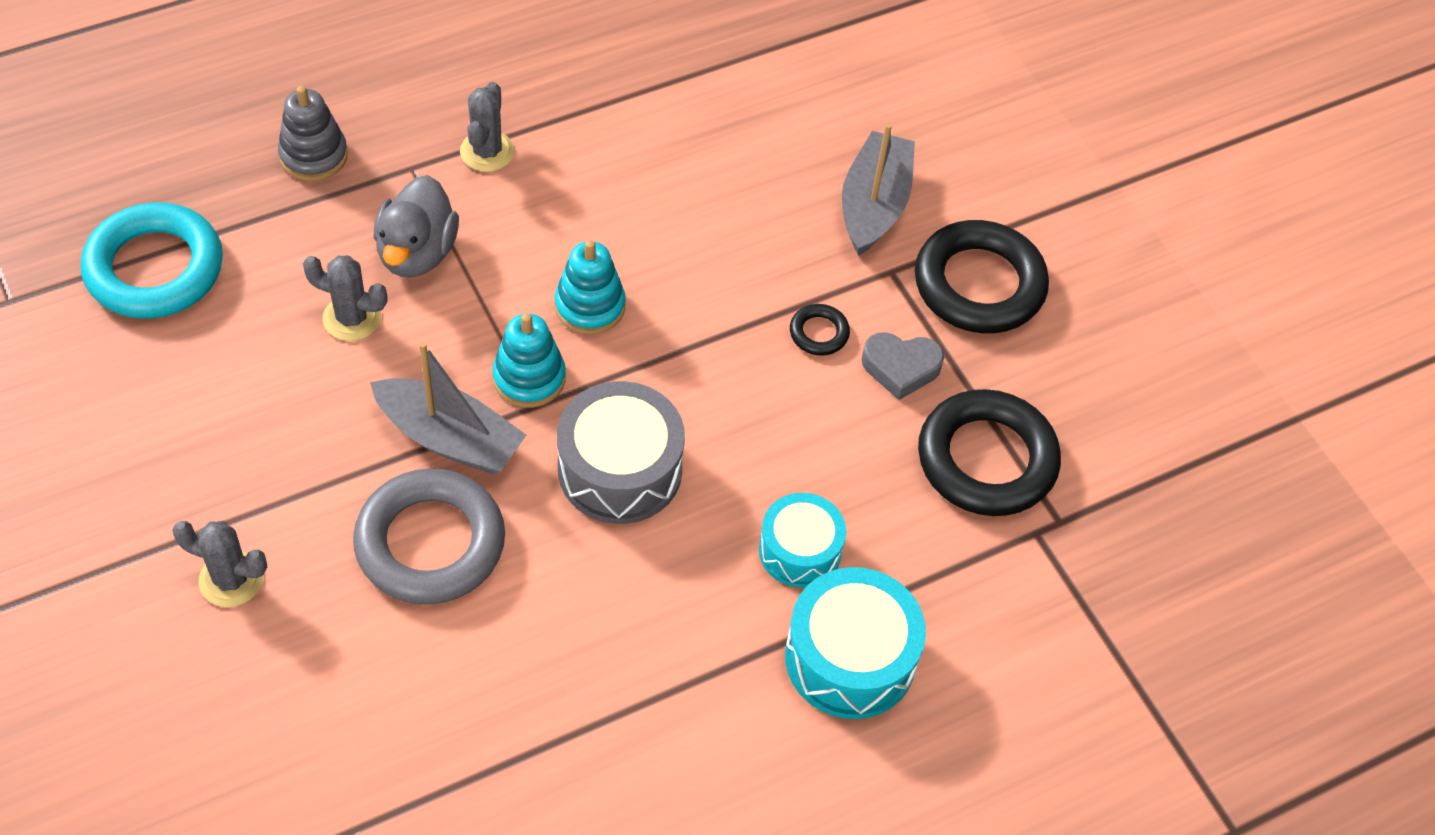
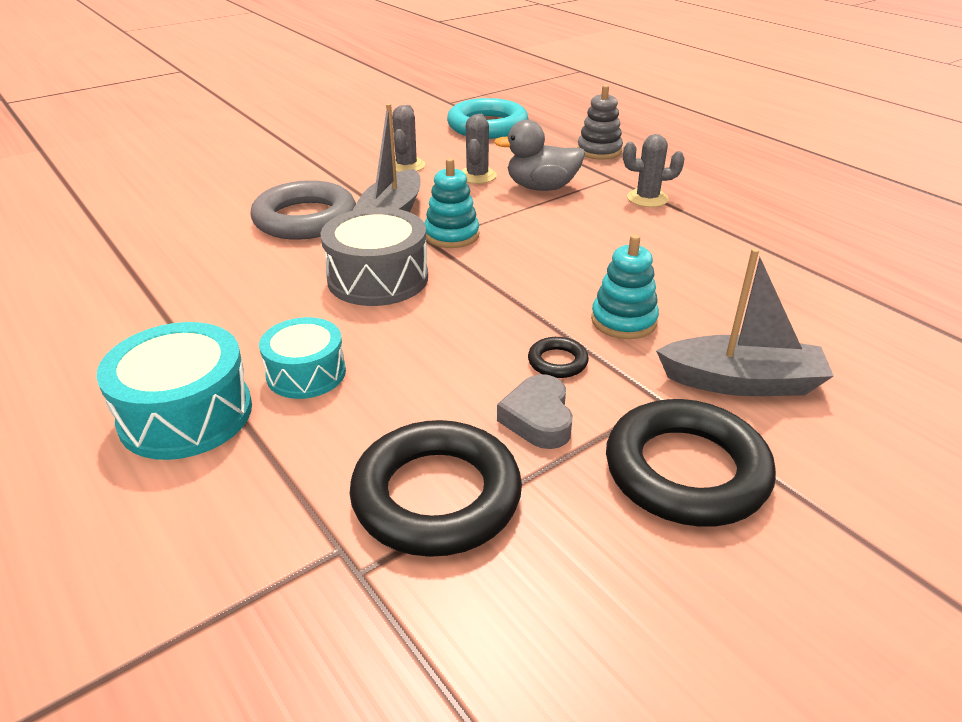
camera: 85 degrees right, 20 degrees down
grey cactus [172,521,267,607] -> grey cactus moved to [392,105,425,172]
turquoise stacking toy [555,240,626,335] -> turquoise stacking toy moved to [591,234,659,339]

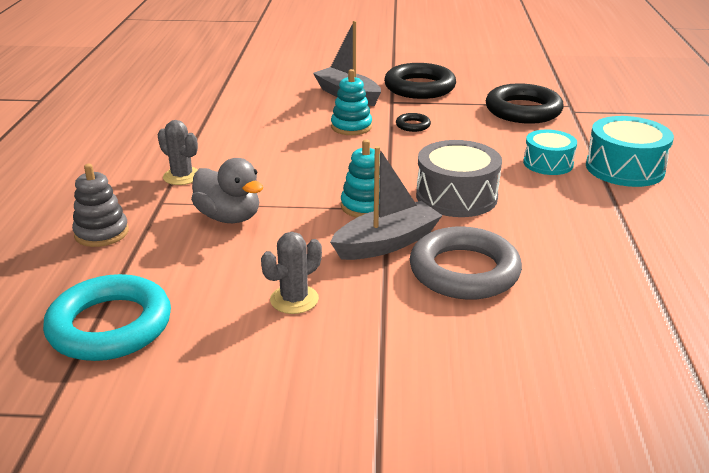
camera: 140 degrees left, 5 degrees down
grey cactus [462,114,497,184] -> none
grey heart [497,374,573,449] -> none

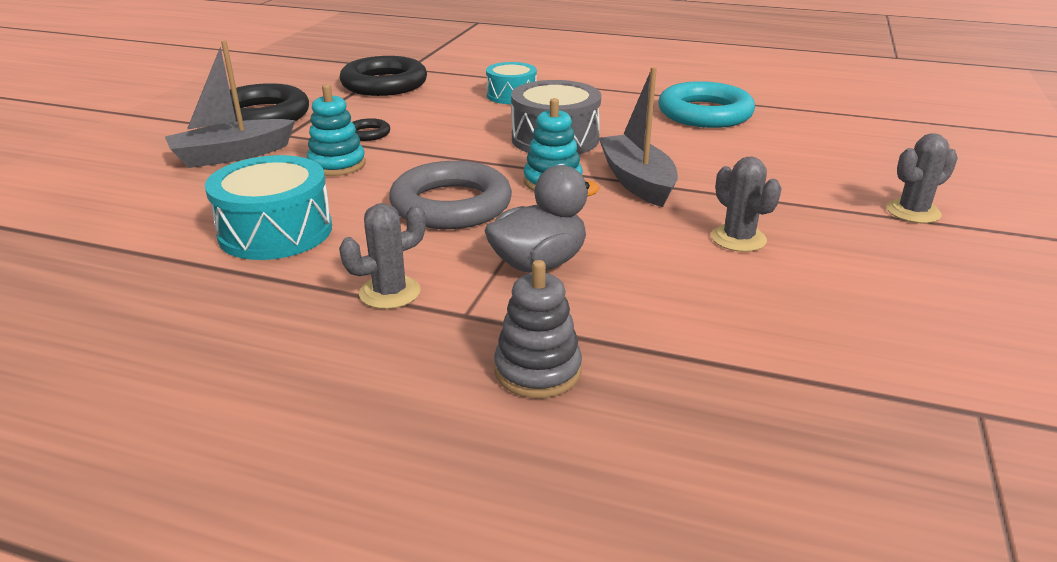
camera: 75 degrees left, 0 degrees up
turquoise ring [43,274,171,361] -> turquoise ring moved to [658,81,755,128]
grey ring [410,226,522,300] -> grey ring moved to [389,161,512,229]
turquoise drum [586,116,674,187] -> turquoise drum moved to [205,155,332,260]
none -> grey cactus [886,133,958,223]

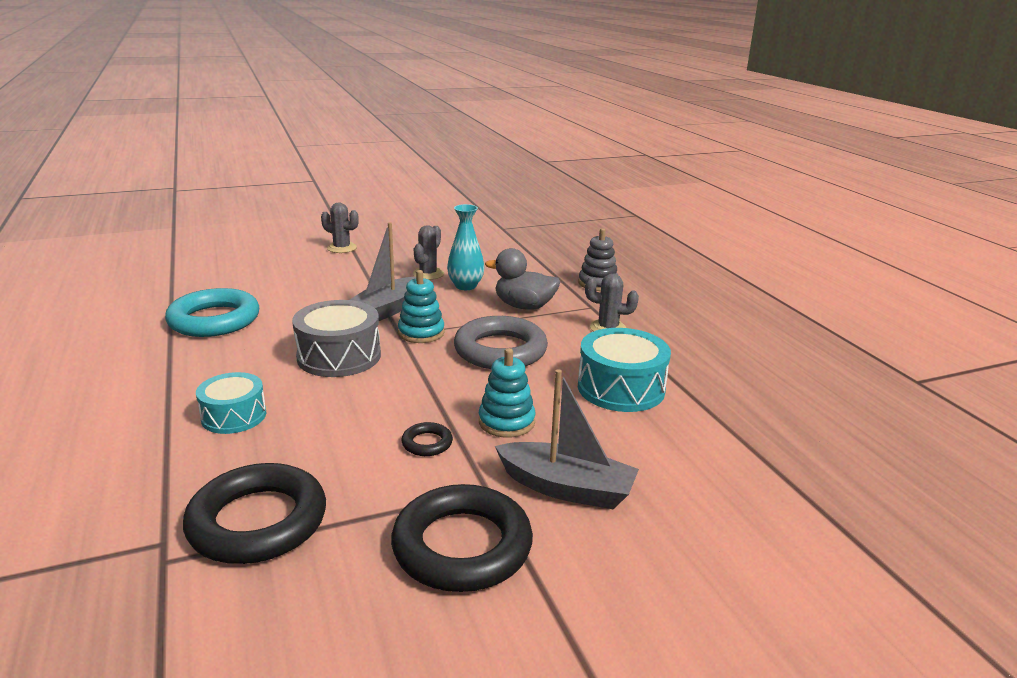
camera: 130 degrees left, 5 degrees down
none -> turquoise vase [447,204,484,290]

